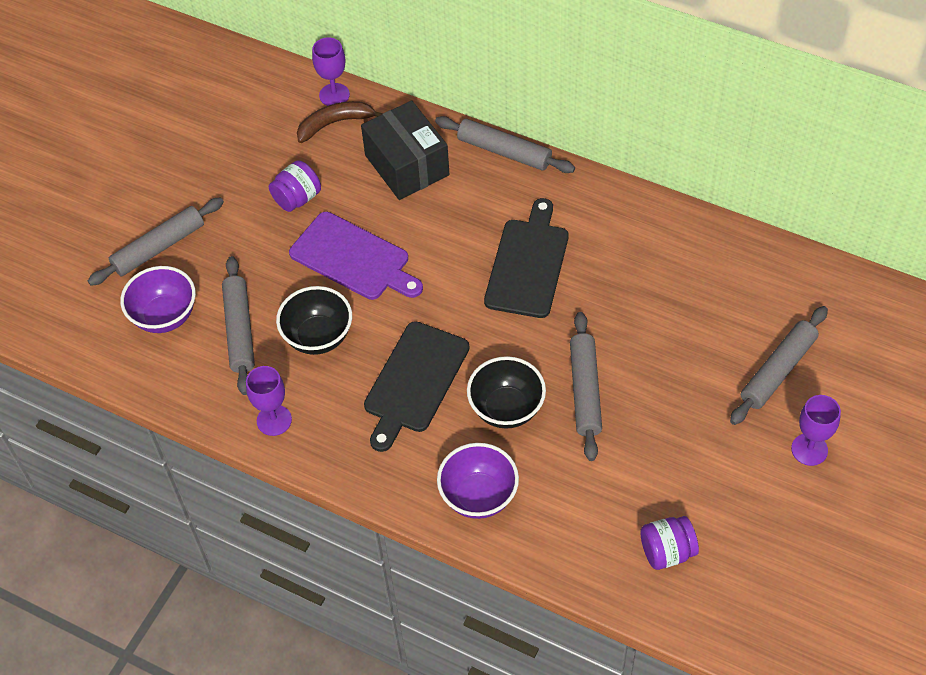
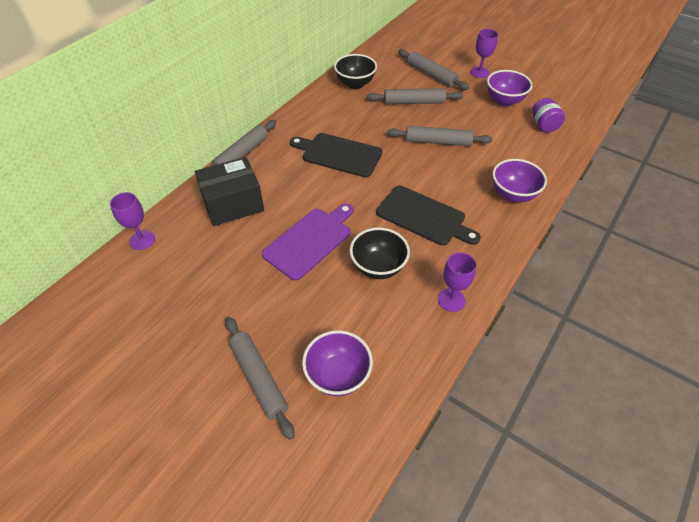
camera: 85 degrees left, 5 degrees down
grey rolling pin [222,256,255,395] -> grey rolling pin moved to [367,88,463,104]
purple jar [269,160,321,212] -> none
brown banana [297,101,383,143] -> none
black bowl [467,356,546,429] -> black bowl moved to [334,54,377,89]
none -> purple bowl [487,70,533,106]

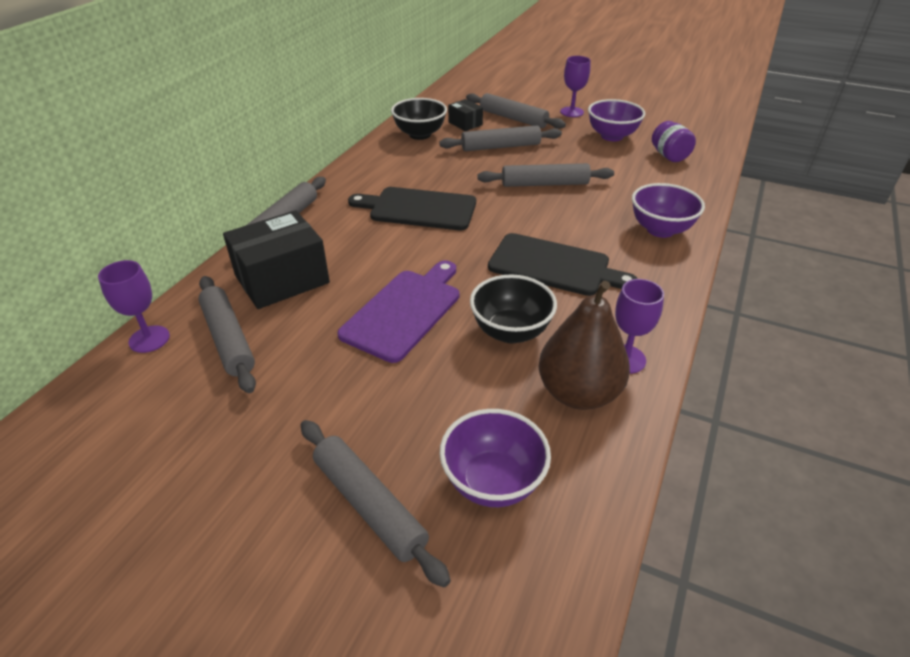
camera: 10 degrees left, 10 degrees down
none -> grey rolling pin [198,276,256,393]
none -> black box [448,99,483,131]
none -> brown pear [539,281,630,410]

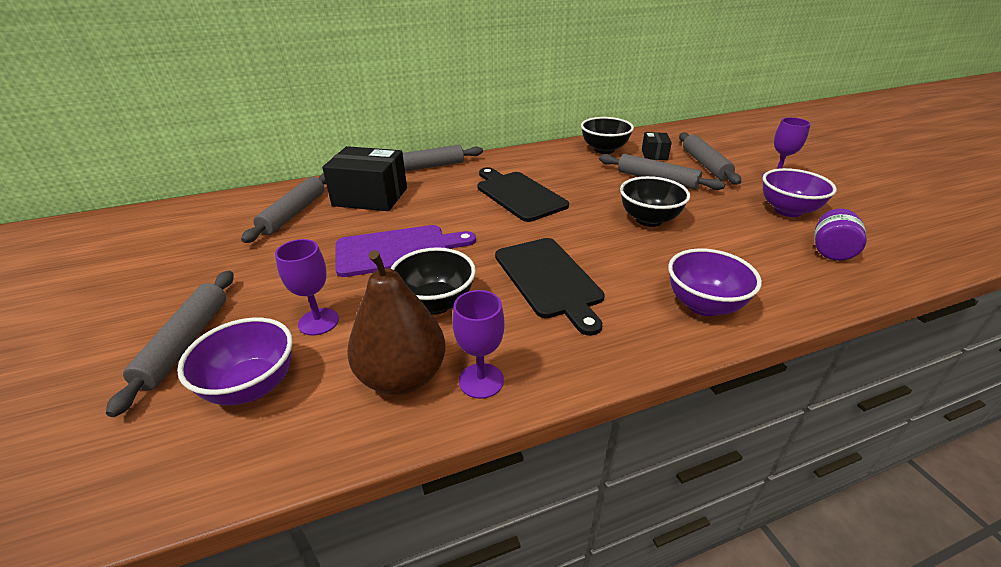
camera: 45 degrees right, 5 degrees down
purple goblet [98,260,170,353] -> purple goblet moved to [275,239,339,336]
grey rolling pin [477,163,614,187] -> black bowl [620,176,690,227]

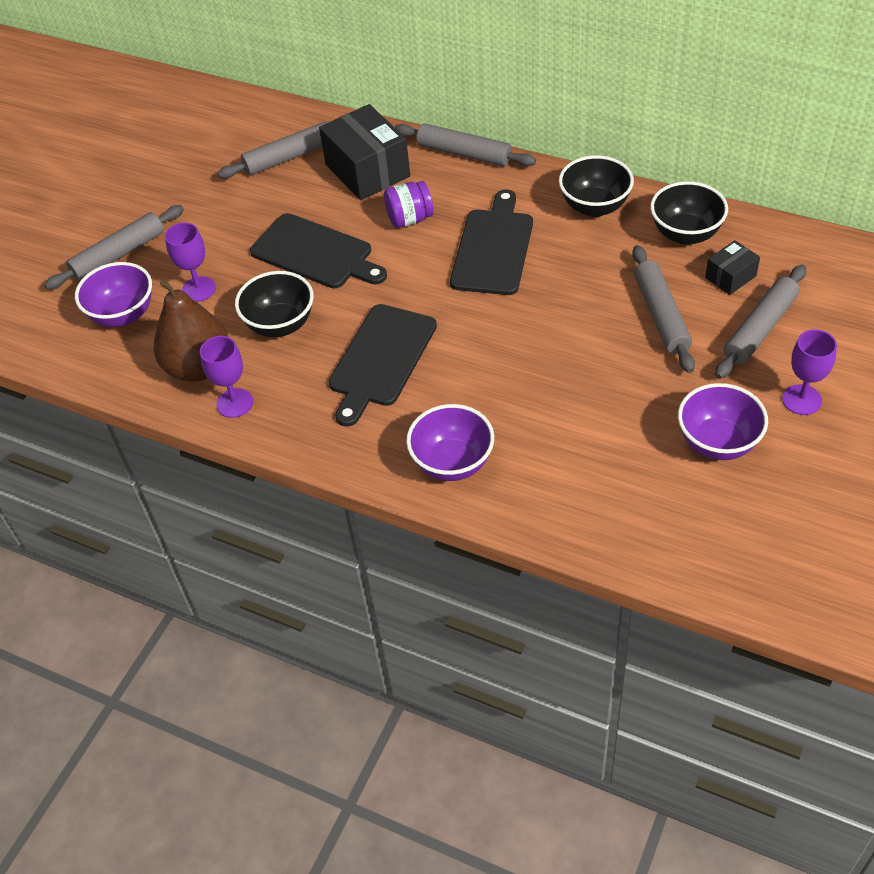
camera: 50 degrees right, 15 degrees up
purple cutting board [335,225,476,277] -> black cutting board [250,213,387,288]
black bowl [620,176,690,227] -> black bowl moved to [559,155,634,217]
purple jar [815,209,867,261] -> purple jar moved to [384,181,434,228]

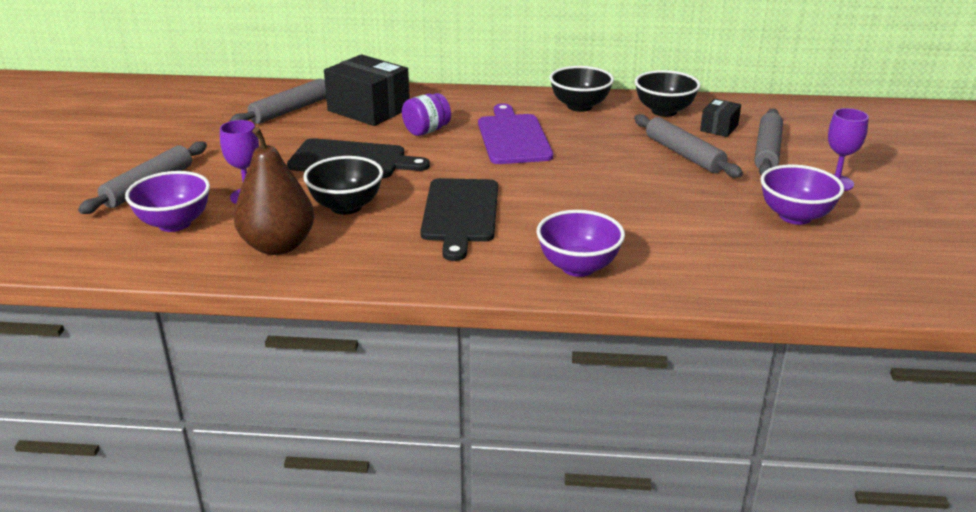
camera: 25 degrees left, 20 degrees down
purple goblet [200,336,253,418] -> none
grey rolling pin [395,123,536,167] -> none
black cutting board [450,190,533,295] -> purple cutting board [478,104,553,164]

